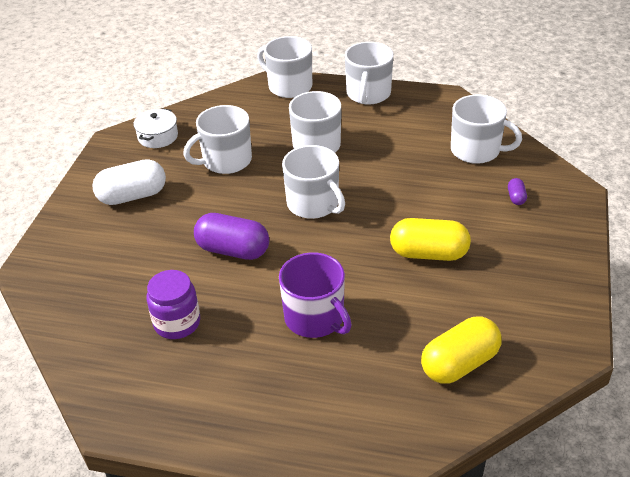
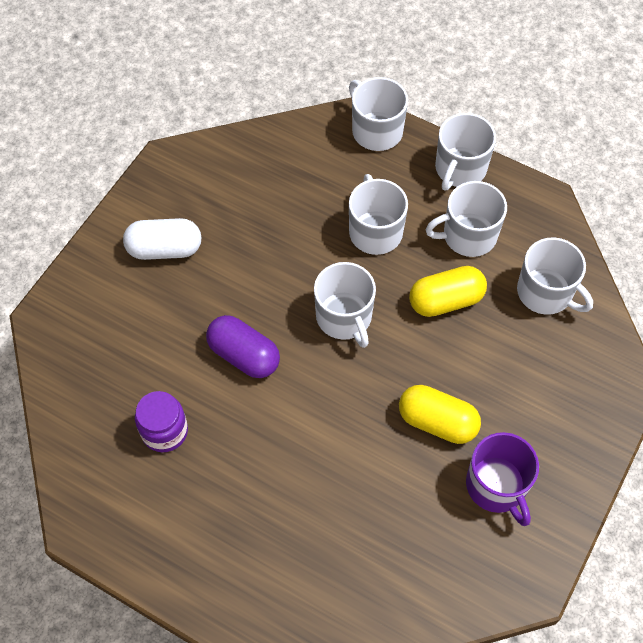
camera: 15 degrees right, 20 degrees up
white pot [134,108,178,148] -> none
white mug [183,105,252,174] -> white mug moved to [425,181,507,257]
purple mug [279,252,352,338] -> purple mug moved to [466,432,539,526]
yellow capsule [421,317,501,384] -> yellow capsule moved to [409,266,487,317]
purple capsule [508,178,527,205] -> none

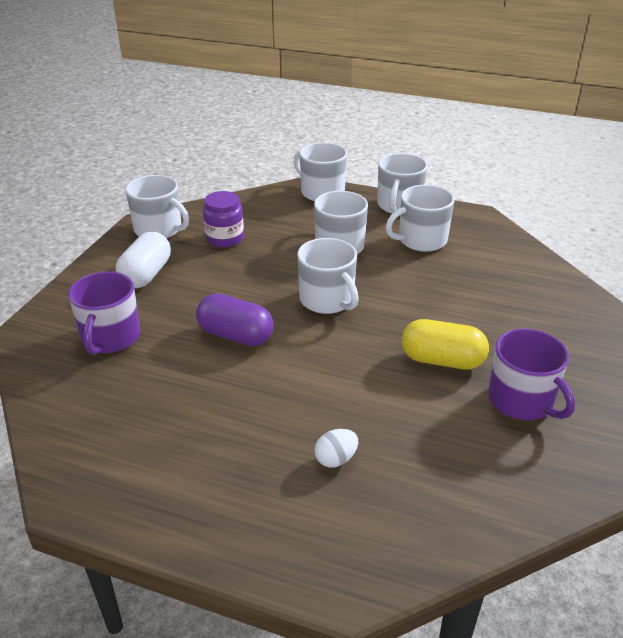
camera: 10 degrees left, 25 degrees down
white capsule [123,218,201,260] -> white capsule turned 60 degrees counterclockwise [116,232,171,288]
purple jar [135,391,188,452] -> purple jar moved to [203,191,244,247]
yellow capsule [409,266,487,317] -> none
white mug [517,237,593,315] -> white mug moved to [125,175,189,238]
none -> purple mug [68,271,140,355]
none -> white egg [314,429,358,468]

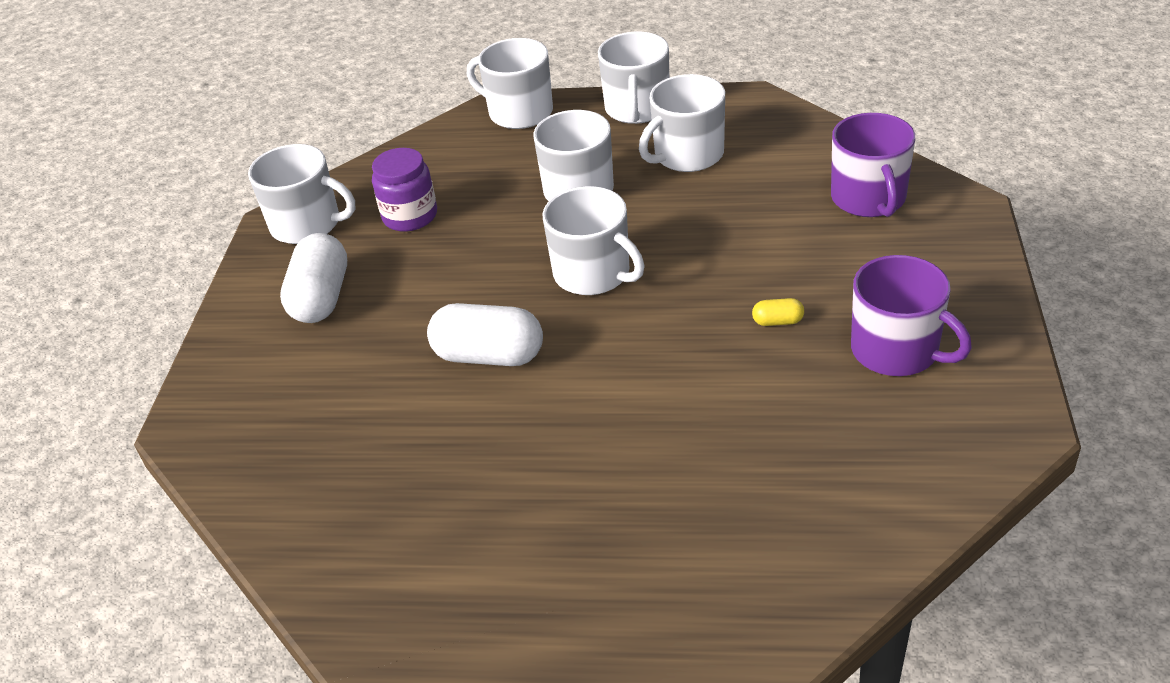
camera: 10 degrees left, 5 degrees up
purple mug [68,271,140,355] -> purple mug moved to [831,113,915,217]
purple capsule [196,293,274,346] -> white capsule [427,303,543,366]
white egg [314,429,358,468] -> none
yellow capsule [402,319,489,370] -> yellow capsule [752,298,804,326], size x0.44

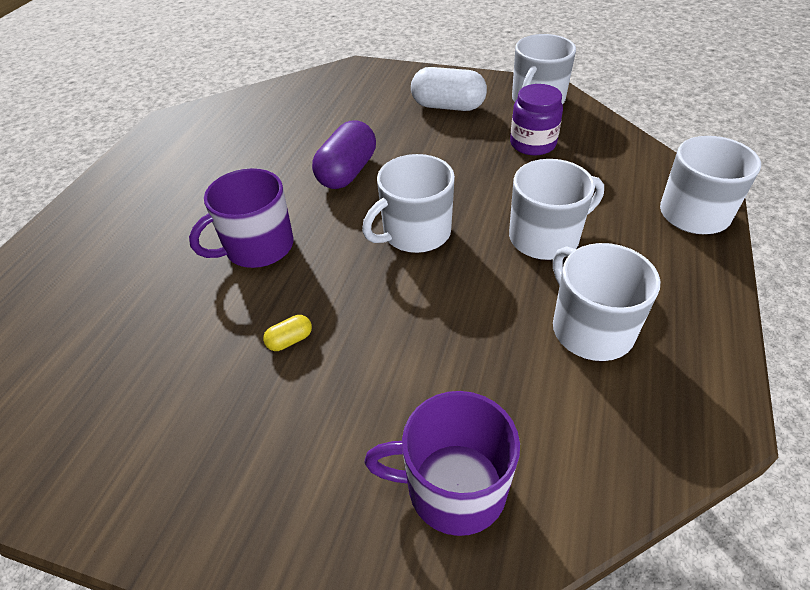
camera: 100 degrees right, 5 degrees up
white capsule [427,303,543,366] -> purple capsule [312,120,376,189]
white mug [598,32,669,124] -> none
yellow capsule [752,298,804,326] -> yellow capsule turned 45 degrees clockwise [263,315,312,351]
purple mug [851,255,972,376] -> purple mug moved to [189,168,294,268]

